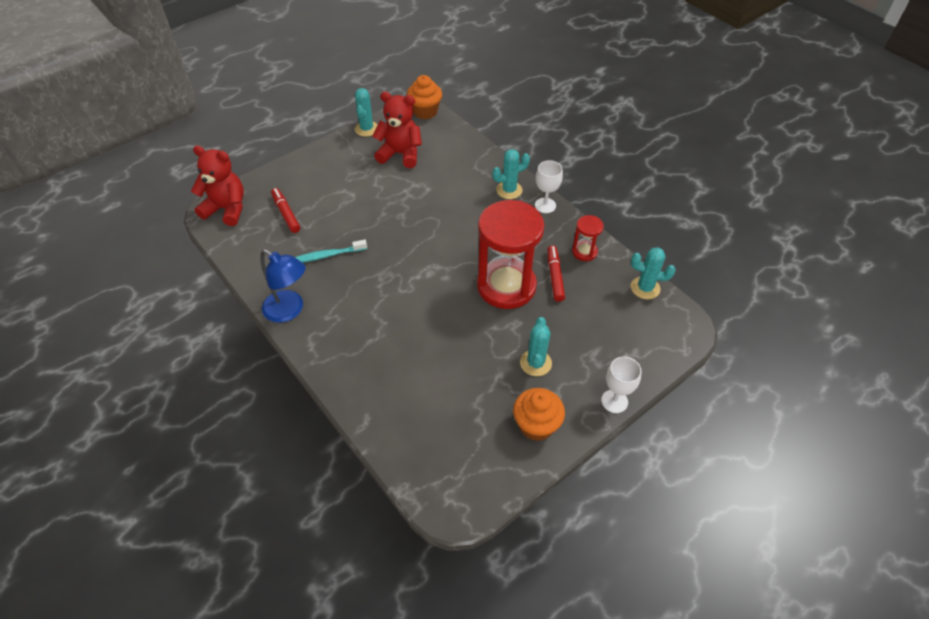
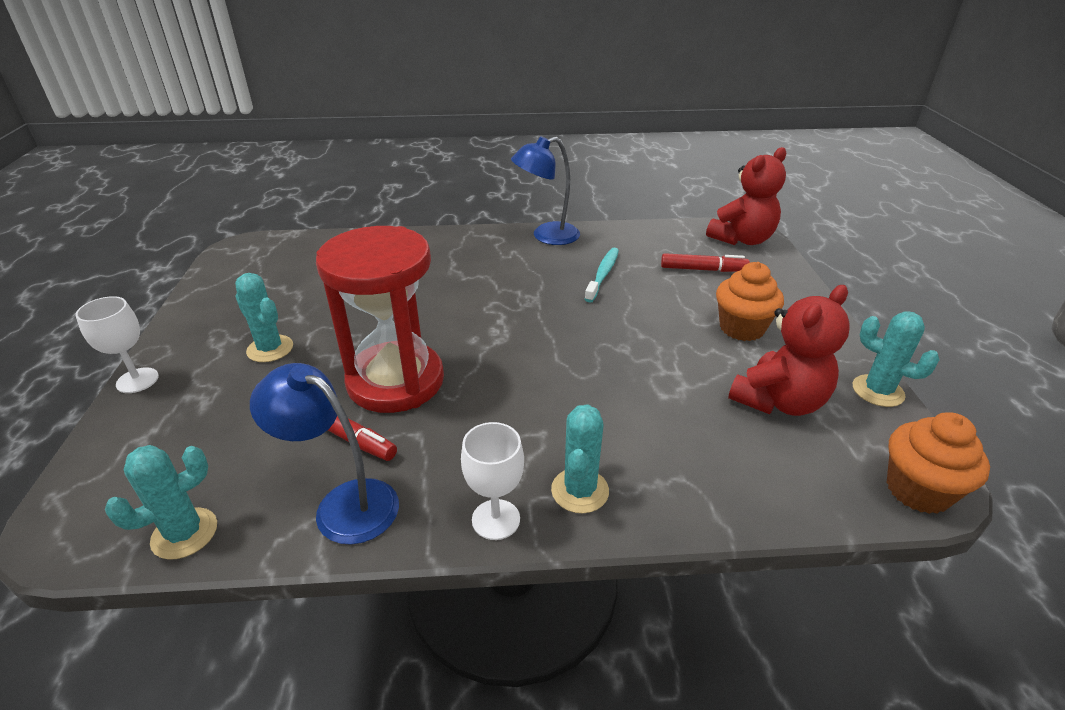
camera: 125 degrees right, 15 degrees down
orange cupcake [513,388,565,441] -> orange cupcake moved to [716,262,784,341]
red hourglass [572,215,604,261] -> blue lamp [250,363,399,545]

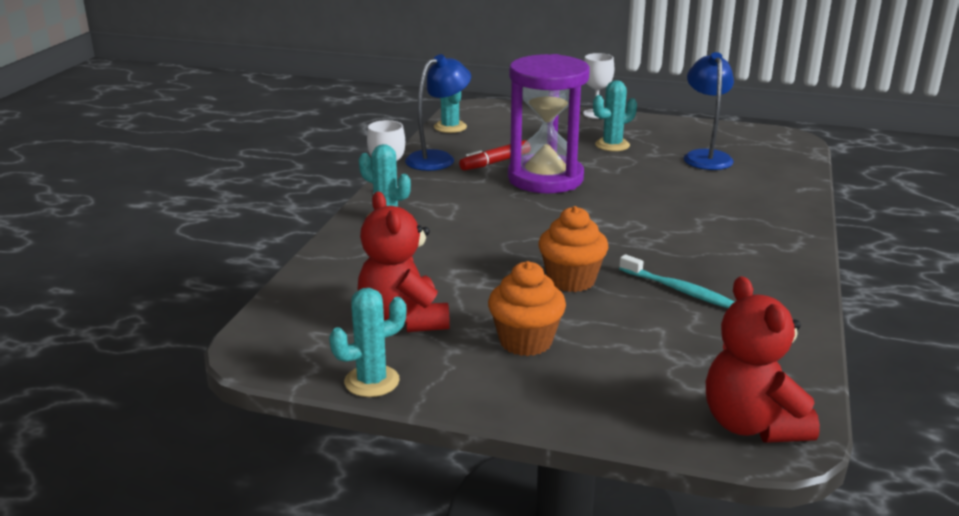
camera: 110 degrees right, 10 degrees down
red hourglass [316,226,444,413] -> purple hourglass [508,54,590,193]
blue lamp [511,136,580,245] -> blue lamp moved to [684,52,734,170]
red marker [661,253,750,272] -> none
orange cupcake [887,412,990,514] -> orange cupcake moved to [539,206,608,292]

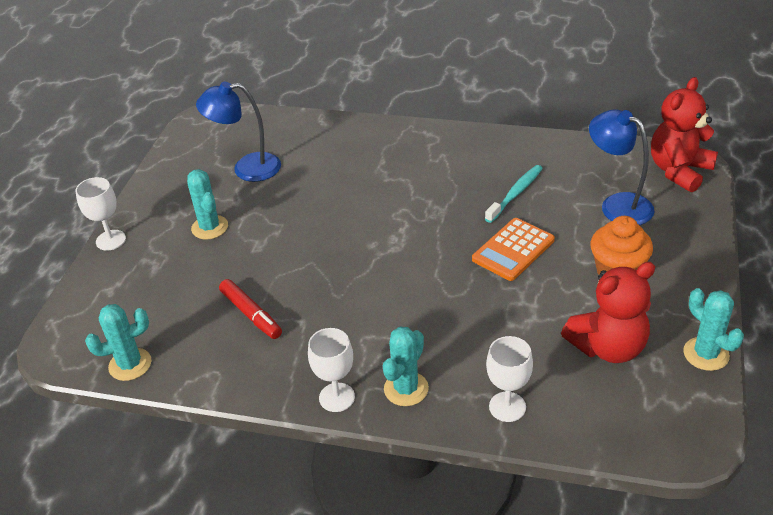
camera: 90 degrees left, 15 degrees up
blue lamp [405,54,471,171] -> blue lamp moved to [589,109,655,225]
purple hourglass [508,54,590,193] -> none
orange cupcake [539,206,608,292] -> orange calculator [472,218,555,281]
red teddy bear [706,276,820,443] -> red teddy bear turned 150 degrees clockwise [651,77,718,192]
none -> white goblet [486,336,533,422]

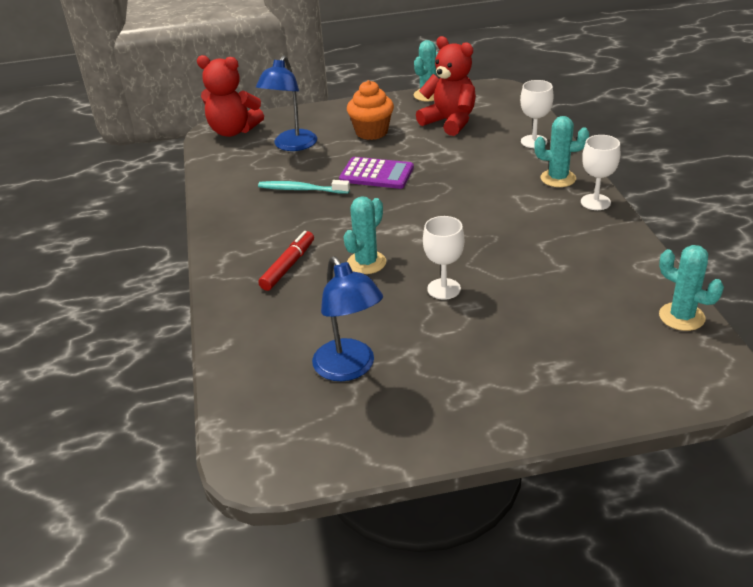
camera: 115 degrees left, 5 degrees down
white goblet [75,177,126,251] -> white goblet moved to [423,216,464,300]
turquoise cactus [187,169,228,240] -> turquoise cactus moved to [343,196,386,274]
red marker [219,279,282,339] -> red marker moved to [258,231,314,291]
orange calculator [472,218,555,281] -> purple calculator [339,157,414,189]

